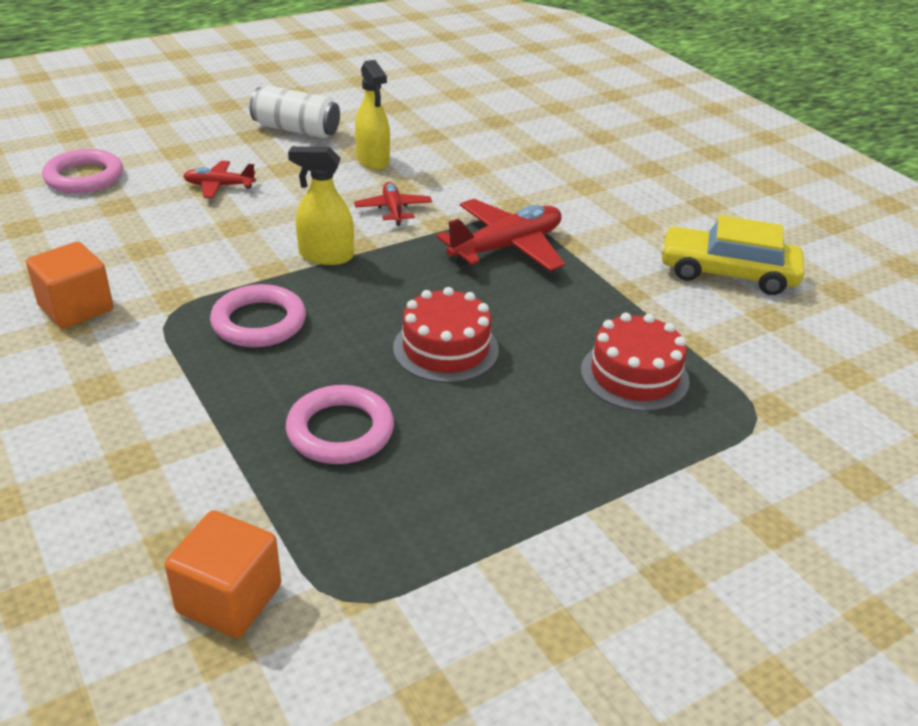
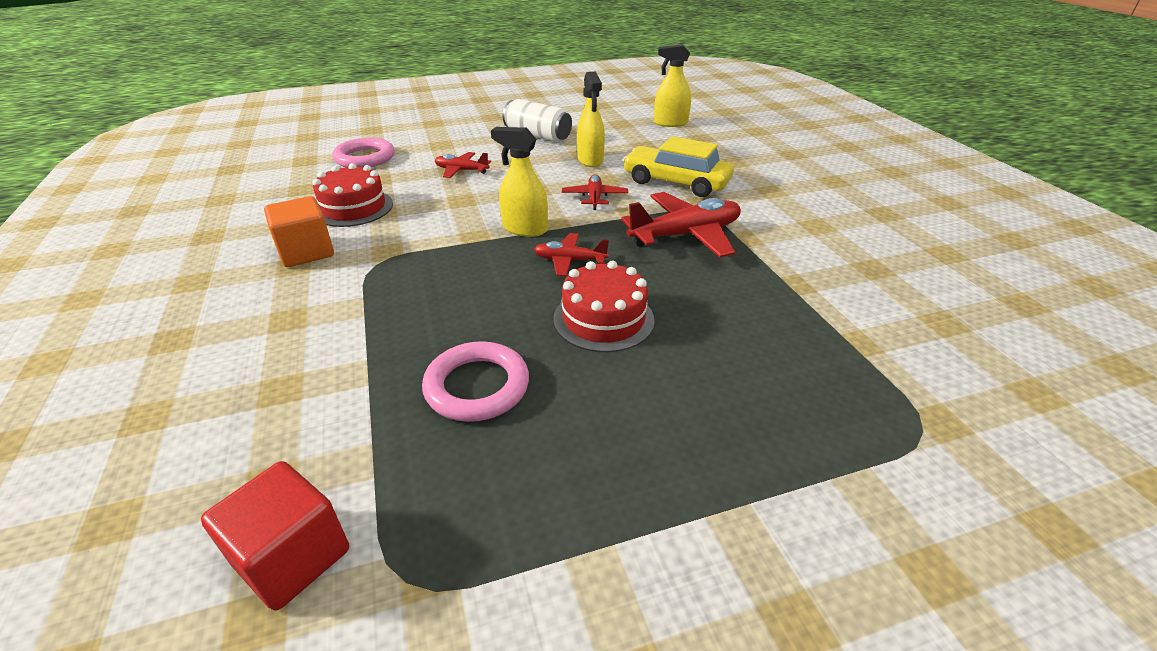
camera: 15 degrees right, 0 degrees up
orange cube [165,510,281,638] -> red cube [201,461,349,611]
pink ring [210,284,306,347] -> none
red cake [581,313,690,412] -> red cake moved to [312,163,393,227]
yellow car [660,215,804,295] -> yellow car moved to [623,136,734,197]
none -> red plane [534,233,609,276]
none -> yellow spray bottle [654,44,691,127]

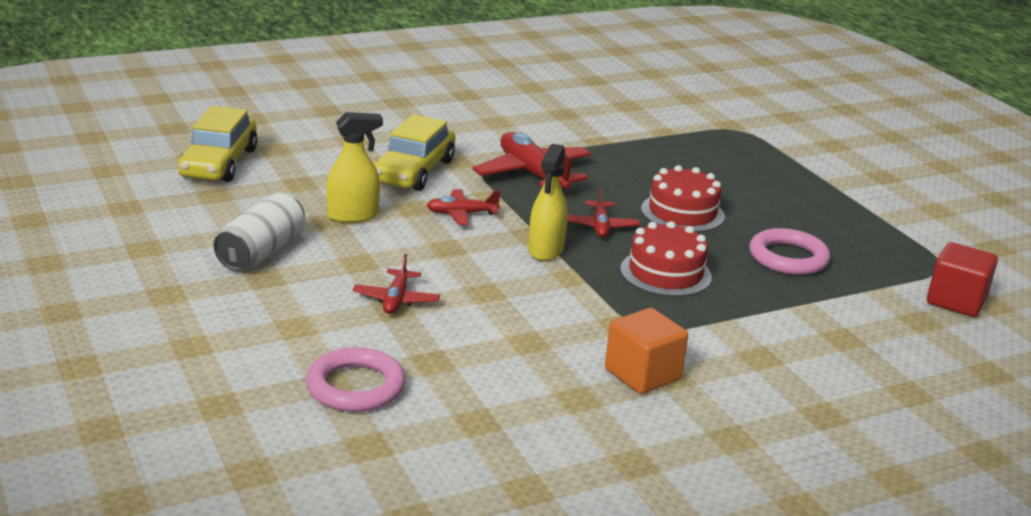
camera: 100 degrees left, 10 degrees down
red cake [312,163,393,227] -> red cake moved to [620,221,712,297]
yellow spray bottle [654,44,691,127] -> yellow car [178,106,258,182]

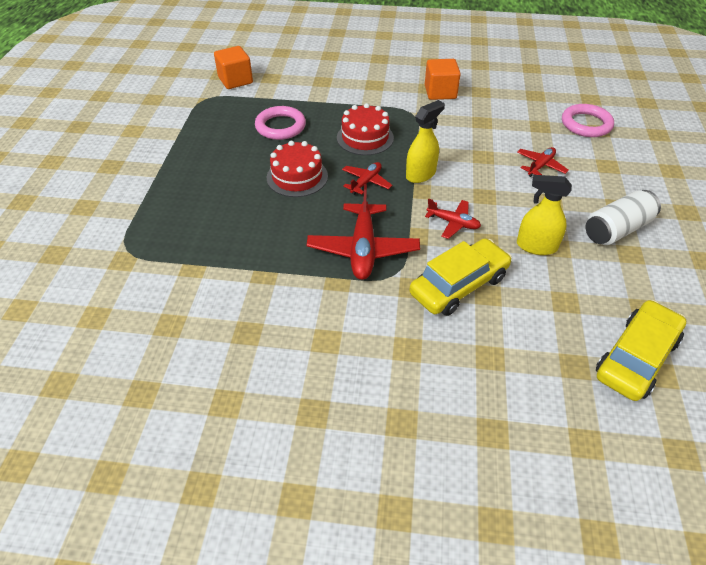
camera: 145 degrees left, 20 degrees up
red cube [927,242,998,317] -> orange cube [214,46,253,89]

